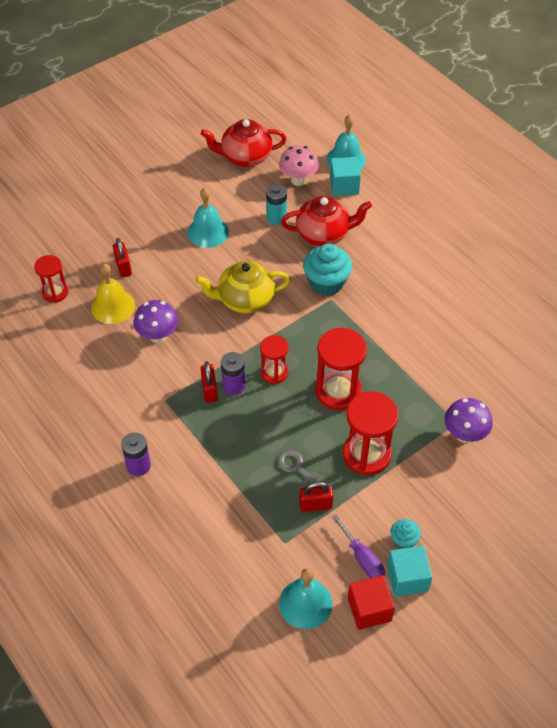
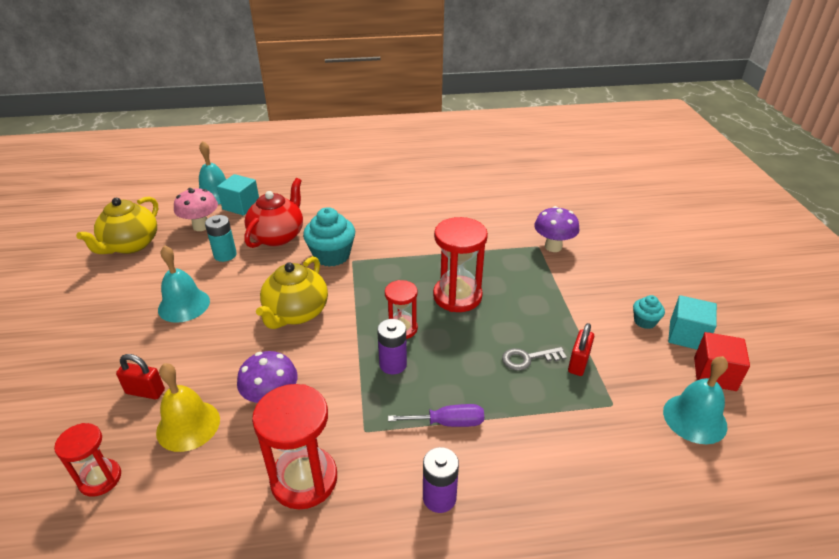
camera: 60 degrees left, 15 degrees down
red padlock [200,361,217,403] -> none
red teapot [201,119,287,167] -> yellow teapot [76,197,158,254]
purple screwdriver [332,515,385,578] -> purple screwdriver moved to [388,404,484,427]
red hourglass [343,391,398,475] -> red hourglass moved to [252,384,337,509]

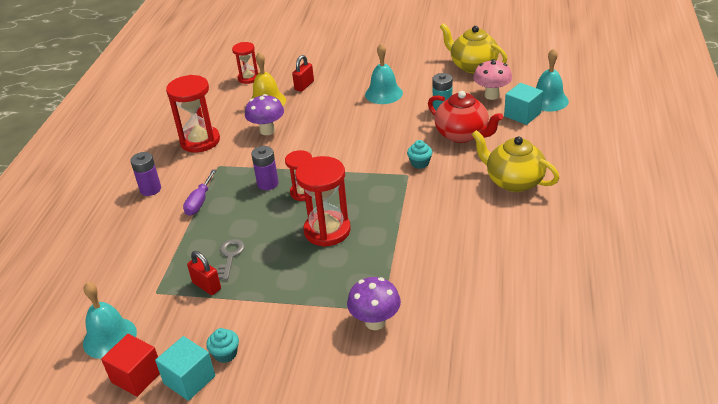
camera: 110 degrees right, 0 degrees up
yellow teapot [256,256,328,329] -> yellow teapot moved to [472,130,559,192]
turquoise cupcake [303,207,355,267] -> turquoise cupcake [407,140,433,169], size x0.52

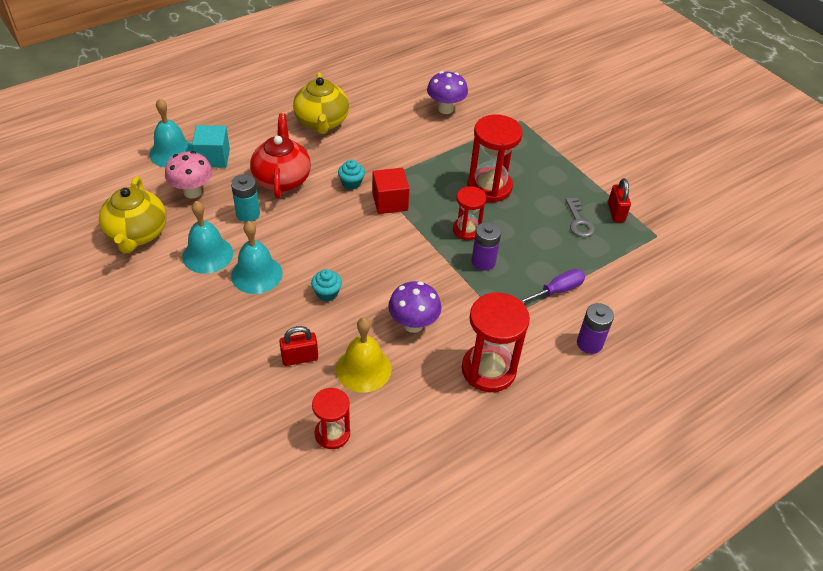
camera: 140 degrees left, 10 degrees up
turquoise bell [83,282,137,359] -> turquoise bell moved to [182,201,233,274]
red cube [101,334,160,397] -> red cube moved to [372,168,409,214]
turquoise cube [155,336,215,401] -> none
turquoise cupcake [206,328,239,363] -> turquoise cupcake moved to [311,269,342,301]
grey key [217,239,245,280] -> grey key turned 60 degrees counterclockwise [566,198,595,237]
purple mushroom [347,277,401,330] -> purple mushroom moved to [427,71,468,114]

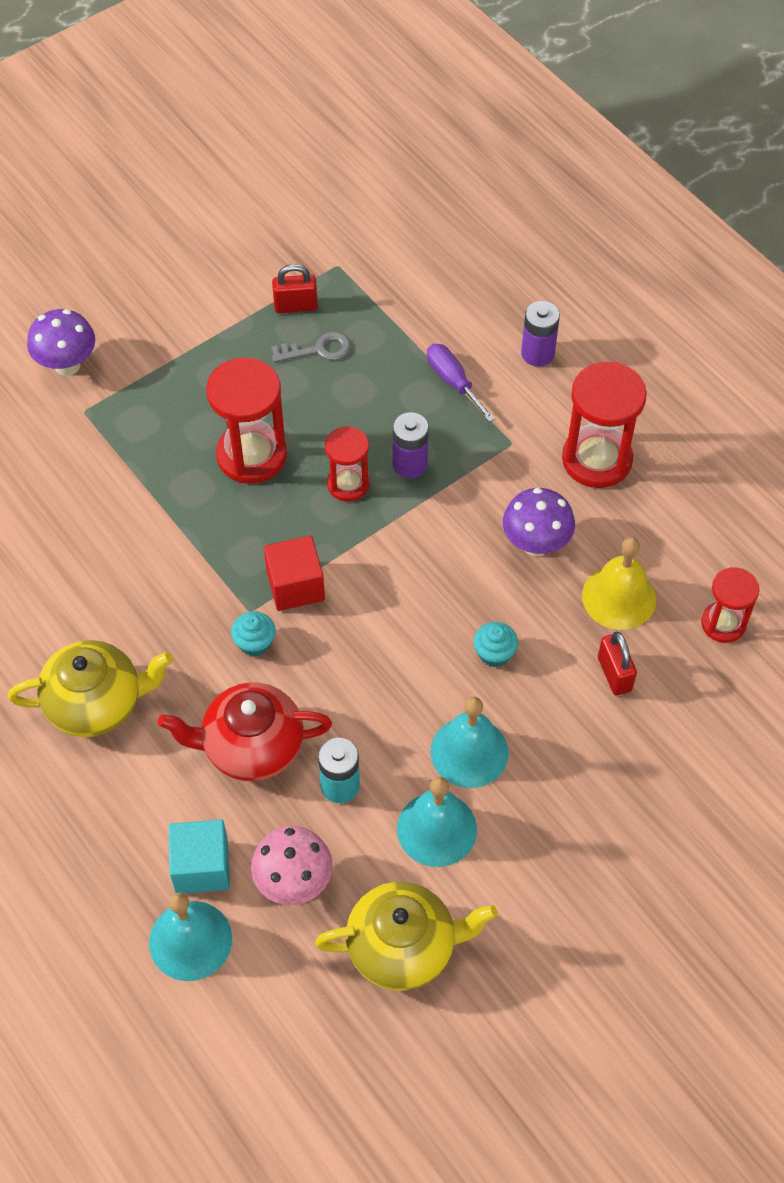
camera: 90 degrees left, 10 degrees up
purple mushroom [427,71,468,114] -> purple mushroom moved to [27,309,95,376]

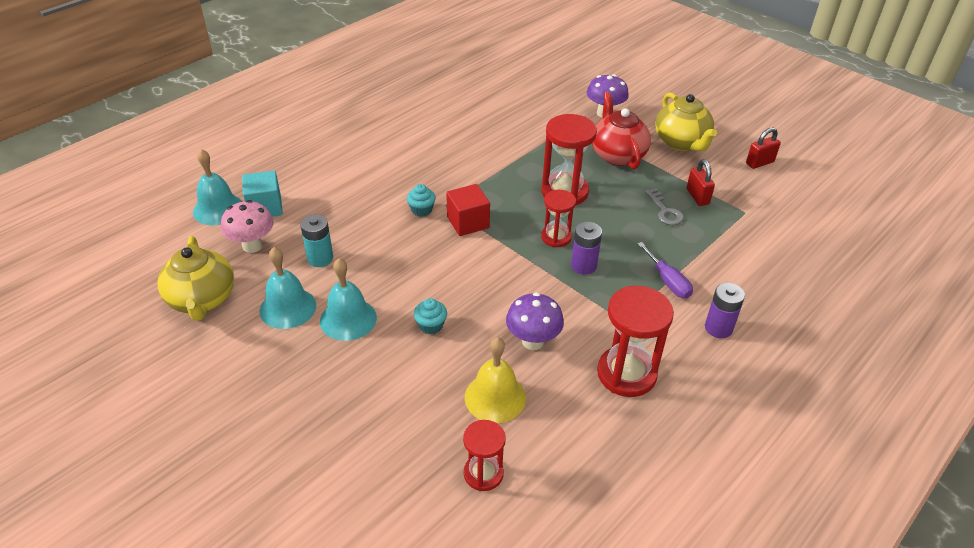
camera: 80 degrees right, 15 degrees down
yellow teapot [8,640,173,737] -> yellow teapot moved to [655,92,717,151]
red teapot [158,682,332,781] -> red teapot moved to [592,92,651,169]
purple screwdriver [427,344,495,422] -> purple screwdriver turned 105 degrees clockwise [637,242,693,298]
red padlock [598,632,637,696] -> red padlock moved to [746,127,781,169]

